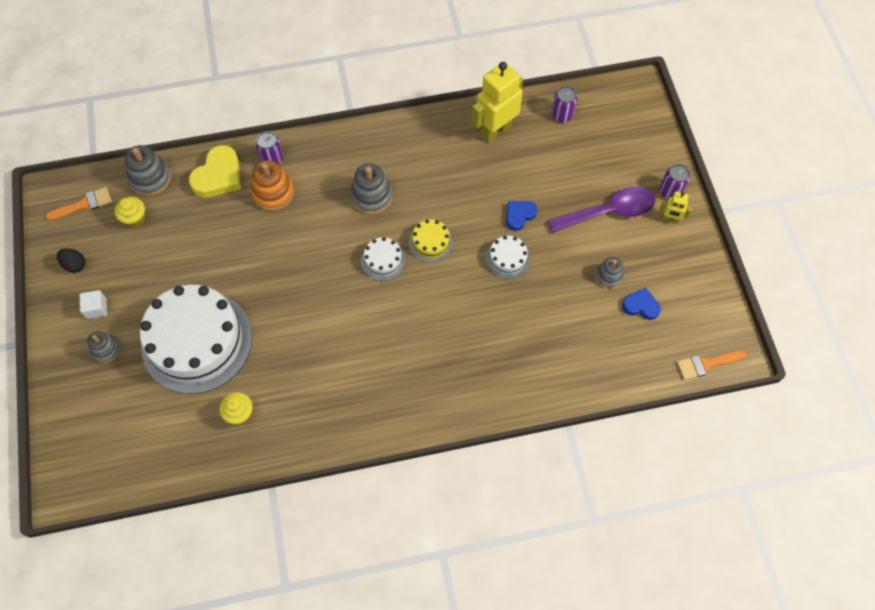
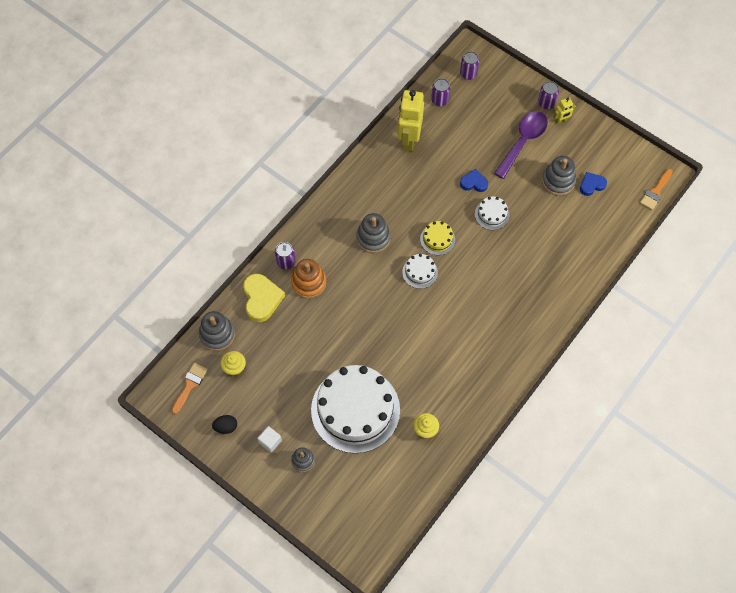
camera: 40 degrees left, 0 degrees up
blue heart [506,201,537,231] -> blue heart turned 90 degrees clockwise [460,169,488,192]
grey stacking toy [595,257,624,289] -> grey stacking toy [542,156,576,196], size x1.58
none -> purple can [460,51,480,80]

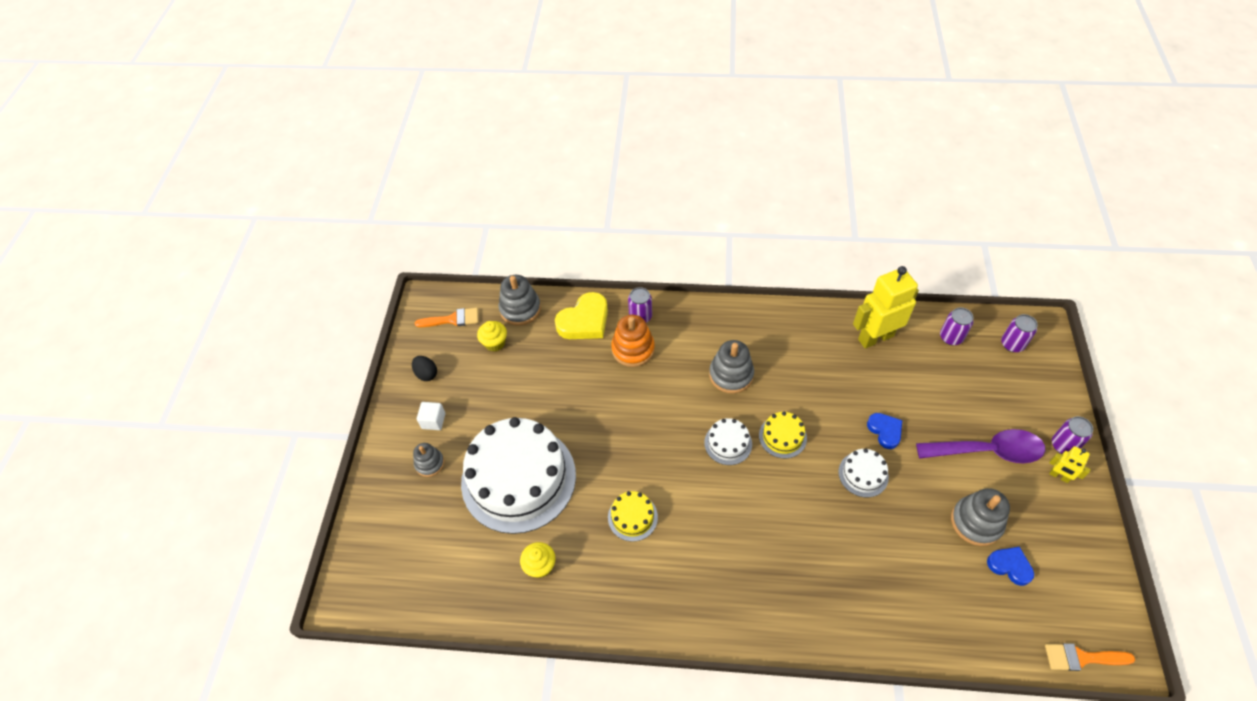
camera: 60 degrees right, 10 degrees down
none -> yellow cake [608,491,658,542]

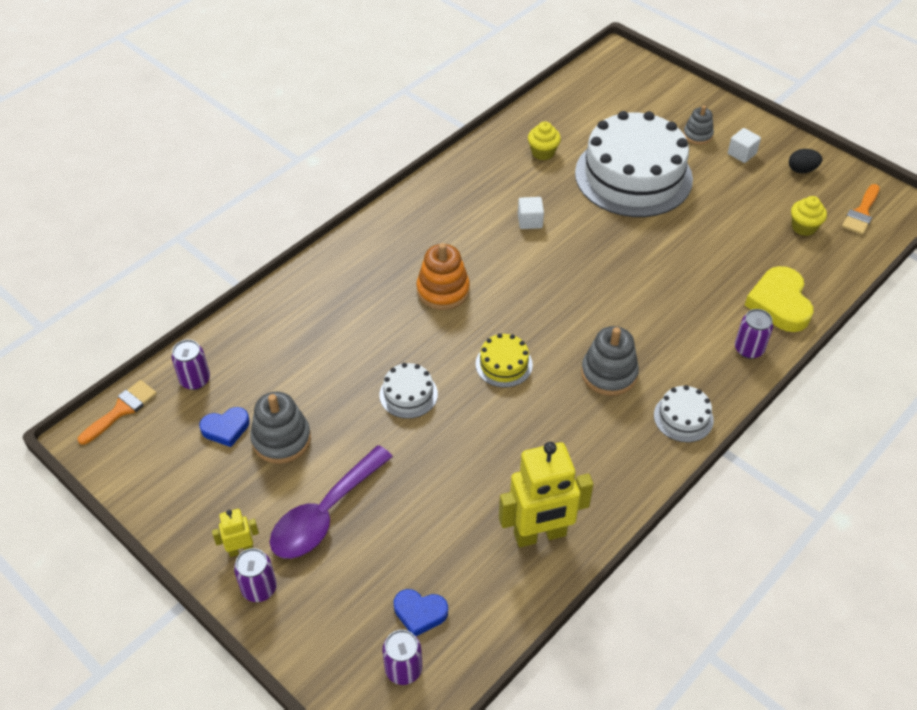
camera: 125 degrees right, 5 degrees down
grey stacking toy [499,275,541,326] -> none
yellow cake [608,491,658,542] -> white cube [518,197,544,229]
orange stacking toy [611,315,655,367] -> orange stacking toy moved to [417,243,470,310]
white cake [704,418,752,465] -> white cake moved to [654,385,714,442]
yellow robot [853,266,919,349] -> yellow robot turned 60 degrees clockwise [499,442,594,547]
blue heart [867,413,902,449] -> blue heart moved to [394,589,448,636]
purple can [940,307,973,345] -> purple can moved to [171,340,210,390]

